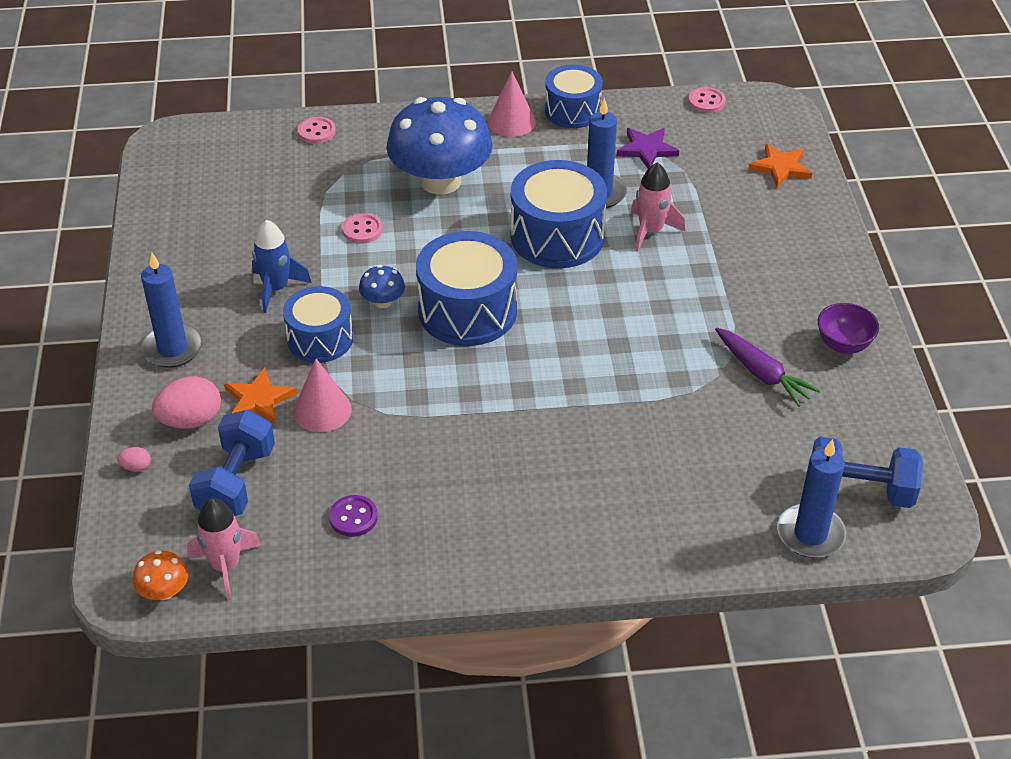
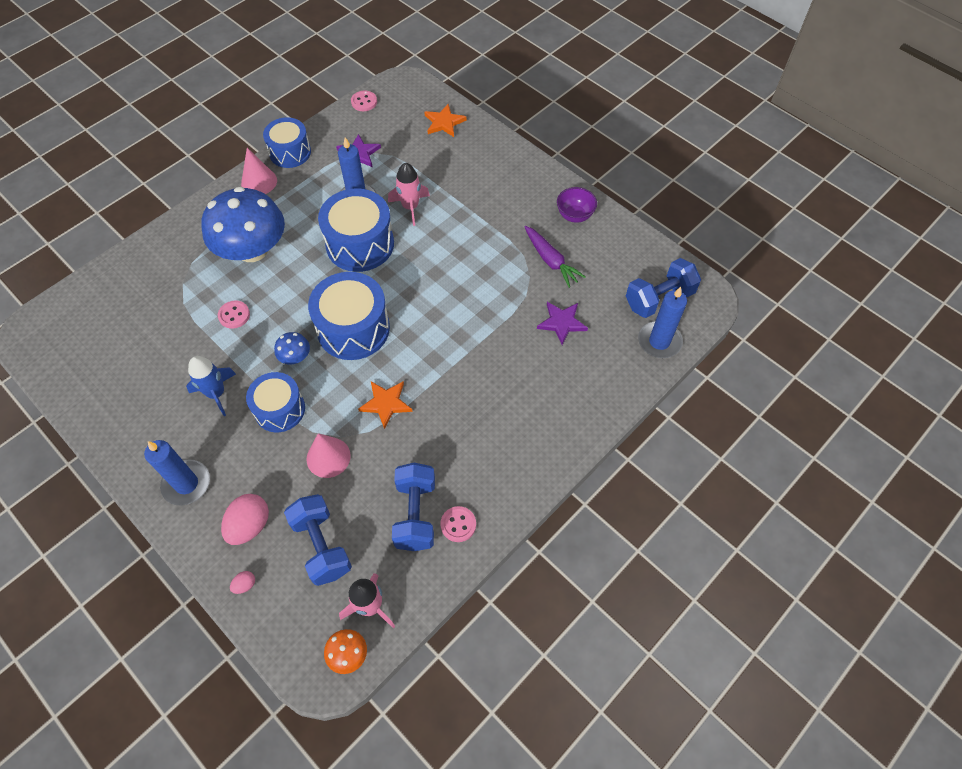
camera: 40 degrees left, 15 degrees up
orange star [224,368,297,424] -> orange star moved to [358,381,413,429]
pink button [298,117,336,144] -> pink button moved to [440,506,476,542]
purple button [329,495,378,537] -> blue dumbbell [392,463,435,551]
purple carrot [715,328,820,407] -> purple carrot turned 45 degrees clockwise [524,226,586,288]
none -> purple star [537,302,588,345]

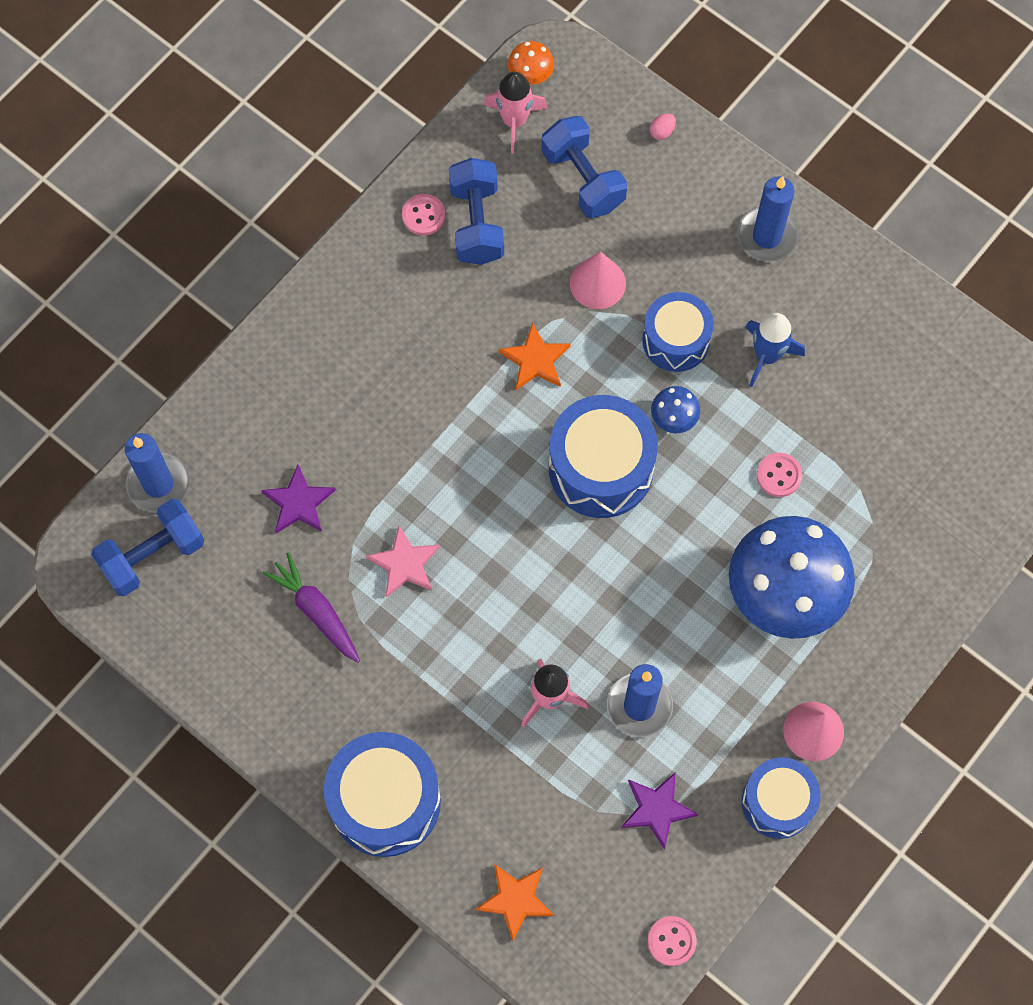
camera: 175 degrees right, 10 degrees up
pink egg [221,494,269,545] -> none
blue drum [318,189,394,272] -> blue drum moved to [324,732,441,857]
purple bowl [557,187,597,223] -> none
none -> pink star [366,526,440,598]

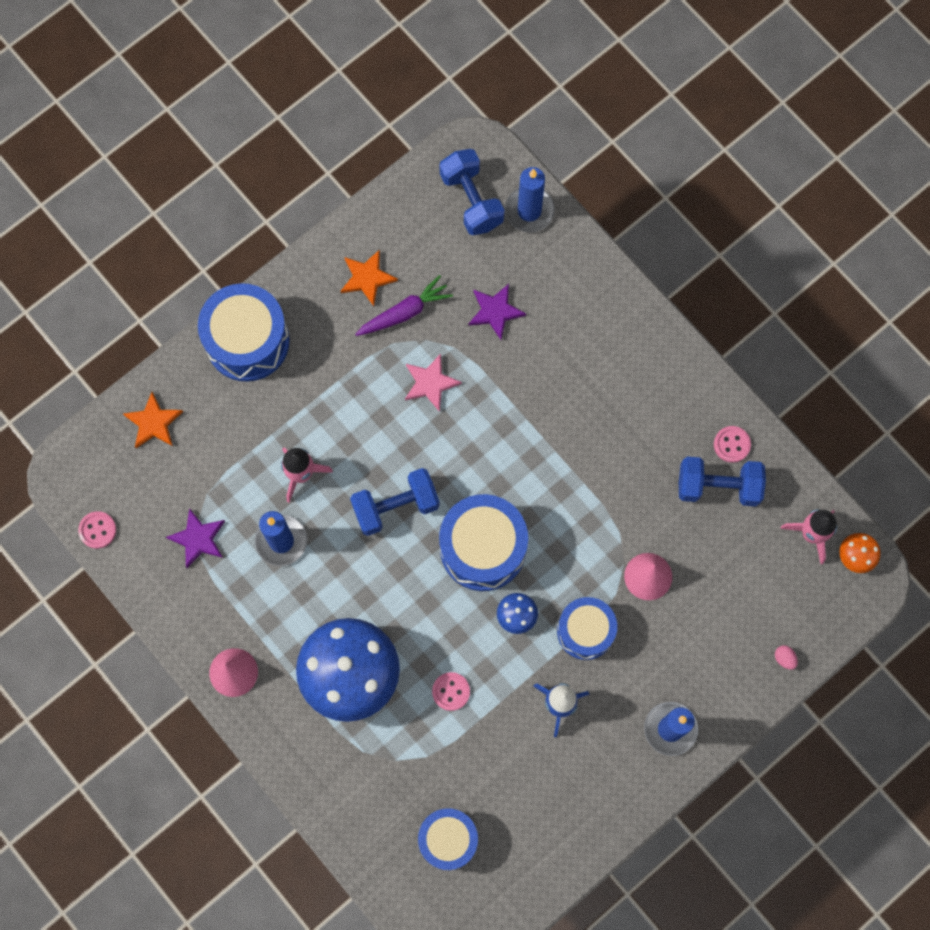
camera: 100 degrees right, 5 degrees up
orange star [499,322,571,390] -> orange star moved to [341,250,398,306]
blue dumbbell [541,116,628,218] -> blue dumbbell moved to [350,468,440,536]
blue drum [742,757,821,839] -> blue drum moved to [418,808,478,870]

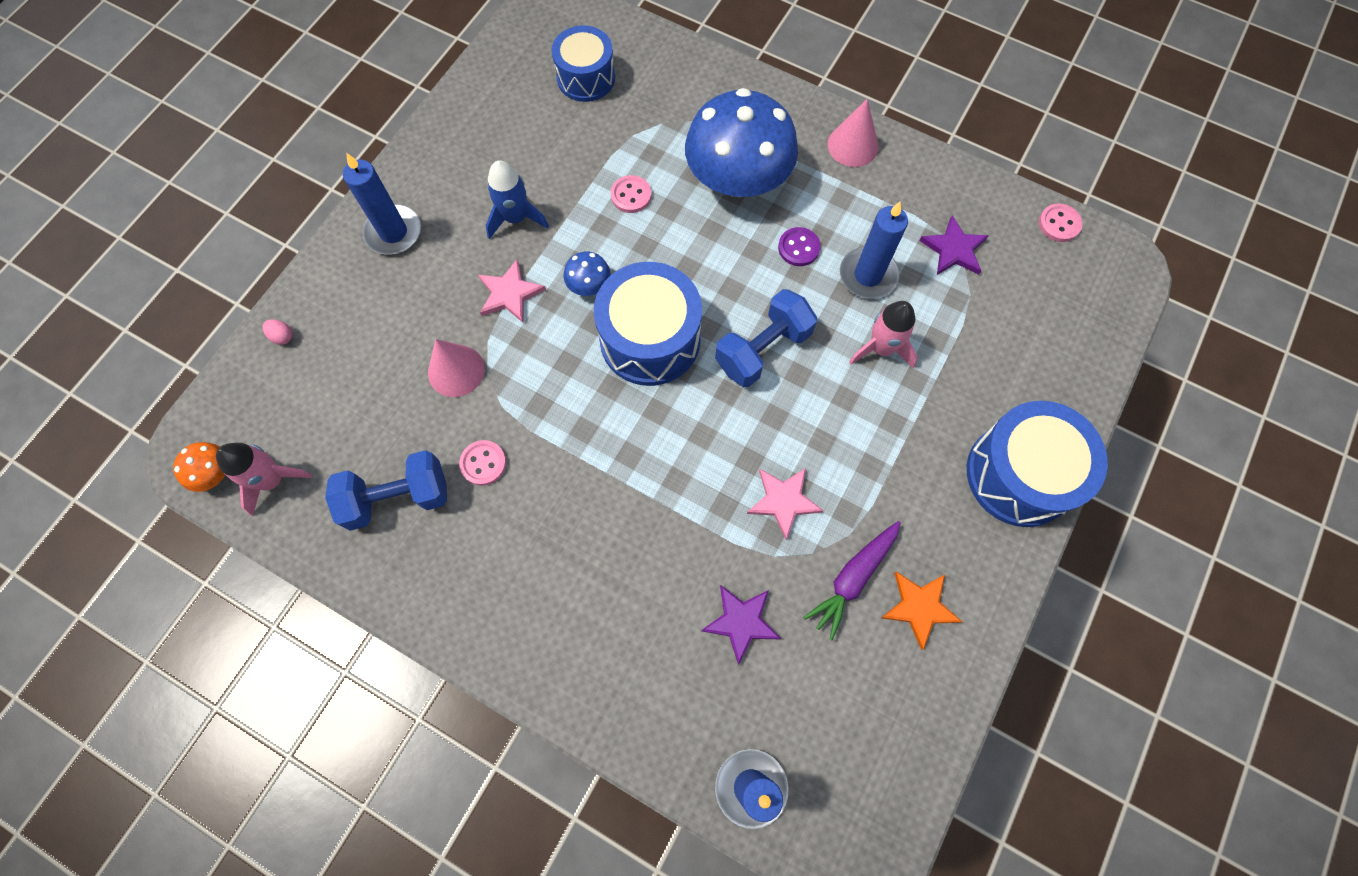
camera: 160 degrees right, 5 degrees down
orange star [123,392,183,448] -> none
blue dumbbell [439,149,505,235] -> none
blue drum [557,597,617,660] -> pink star [478,259,546,323]
pink button [714,426,751,463] -> pink button moved to [459,440,506,486]
none -> purple button [778,227,821,266]

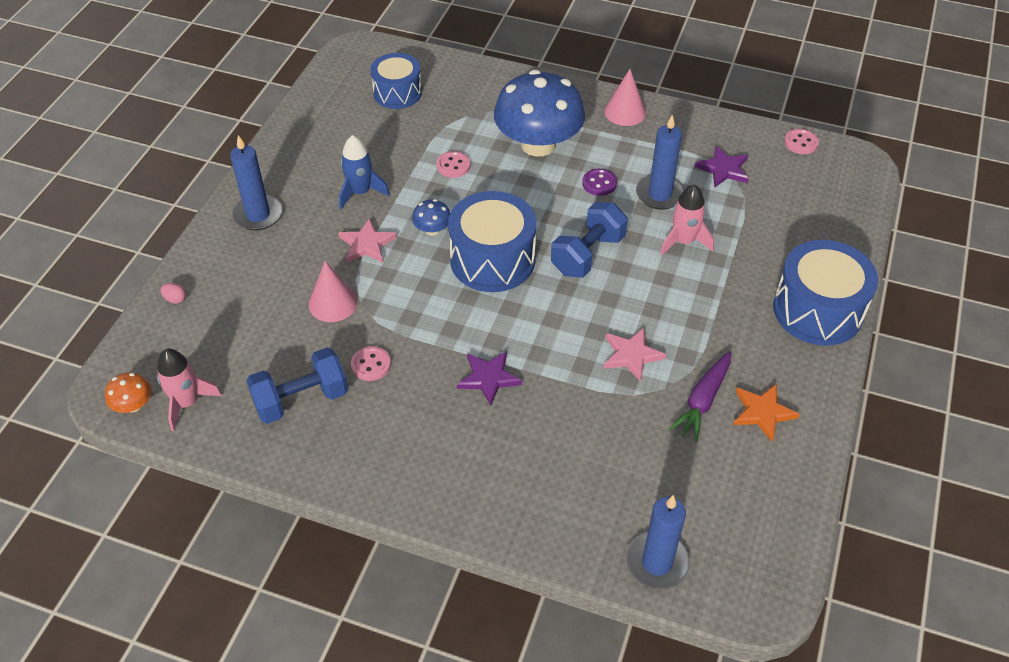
camera: 10 degrees left, 20 degrees down
purple star [701,585,781,665] -> purple star moved to [457,351,522,405]

